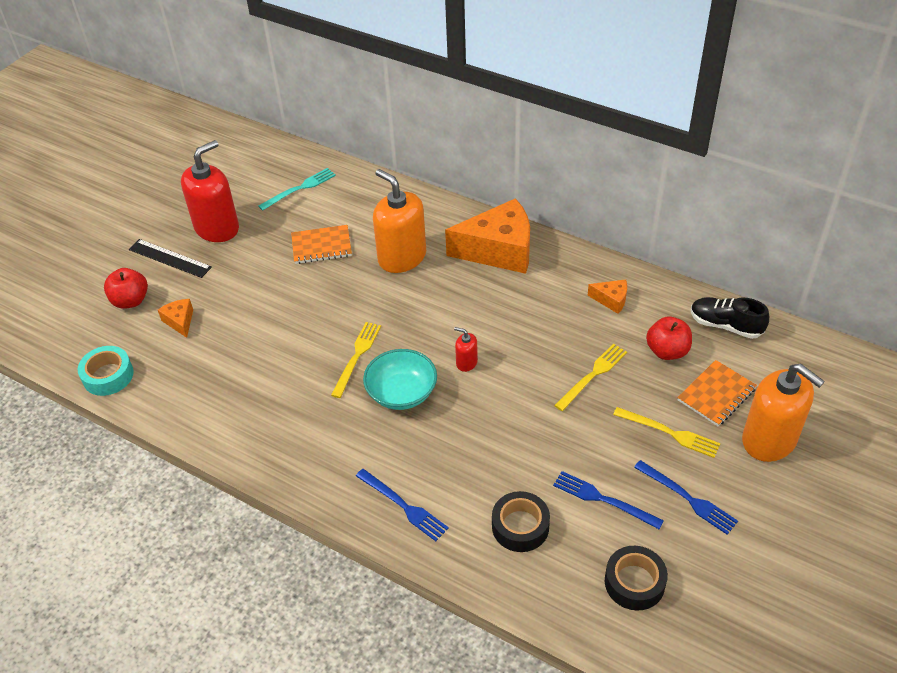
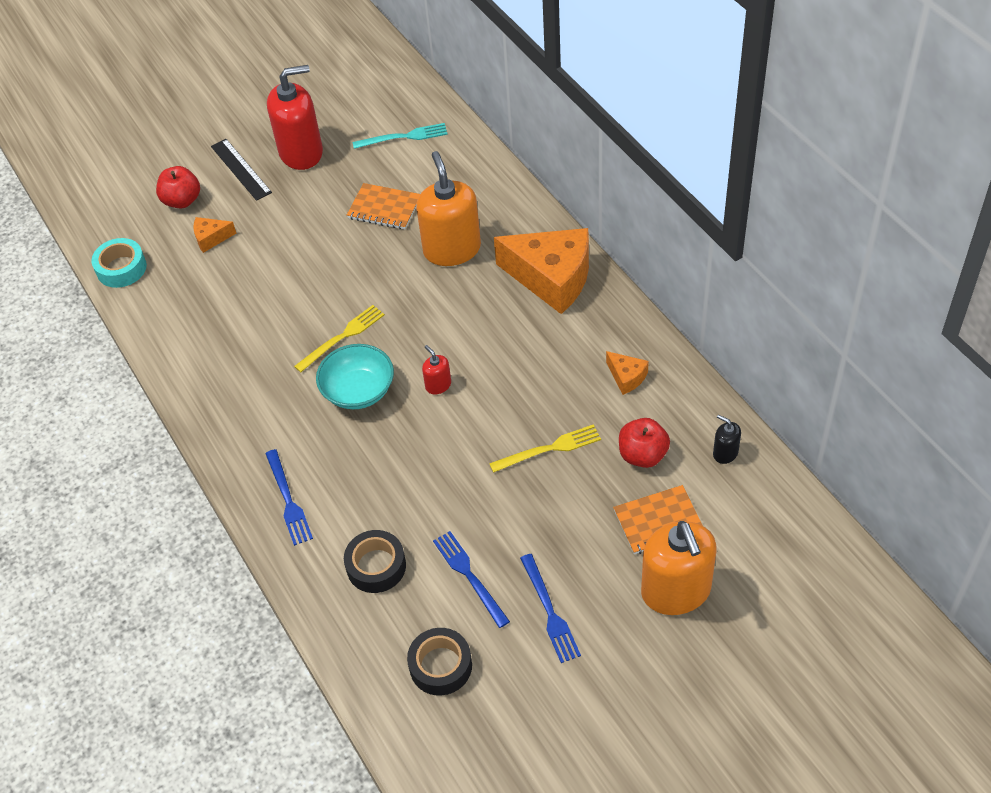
camera: 30 degrees right, 5 degrees up
orange cheese [158,299,193,338] -> orange cheese turned 105 degrees counterclockwise [193,217,236,253]
yellow fork [613,407,721,458] -> none
black shoe [691,297,769,339] -> black soap dispenser [713,415,741,464]

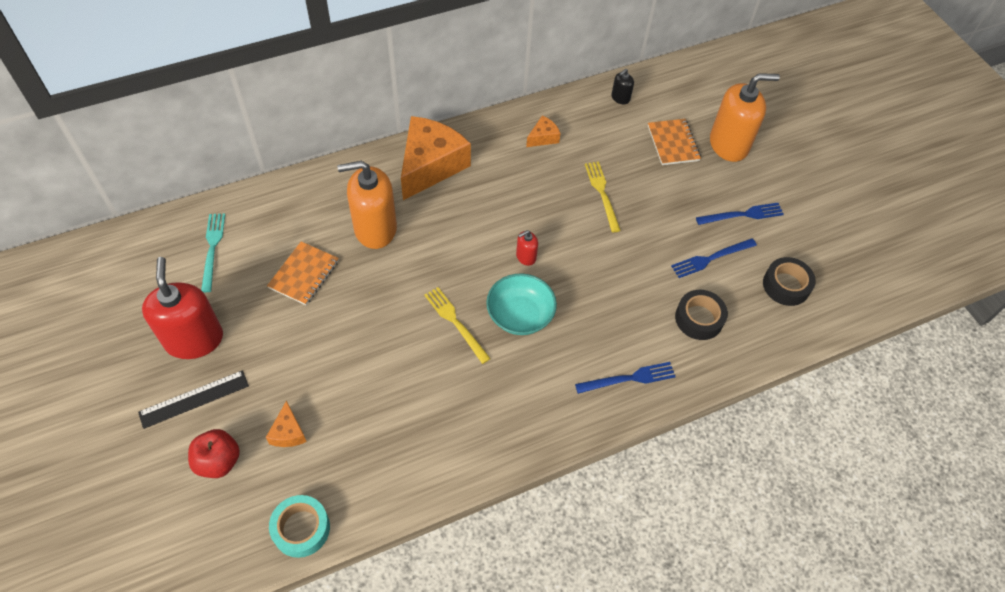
camera: 90 degrees left, 5 degrees up
red apple [619,418,670,468] -> none

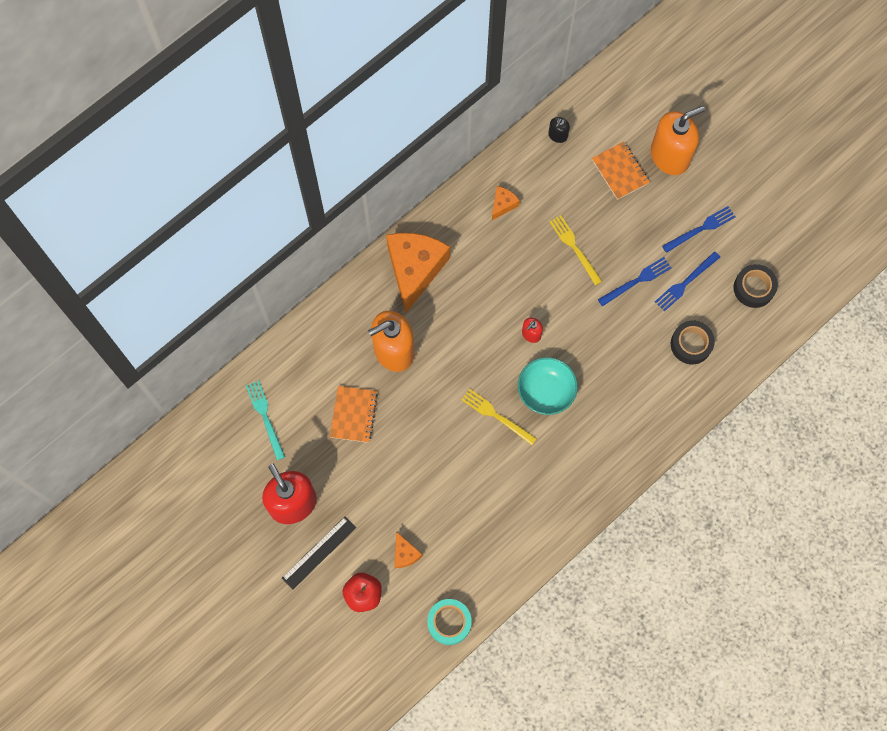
camera: 15 degrees left, 15 degrees up
blue fork [575,362,676,394] -> blue fork moved to [598,257,672,306]

